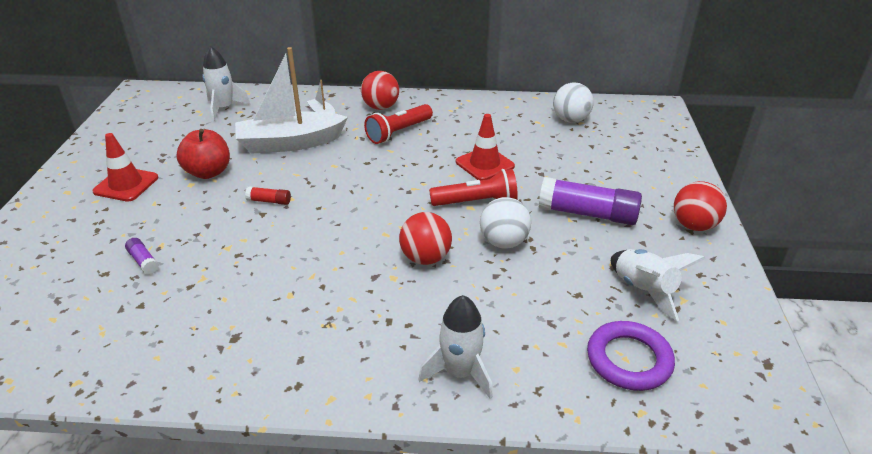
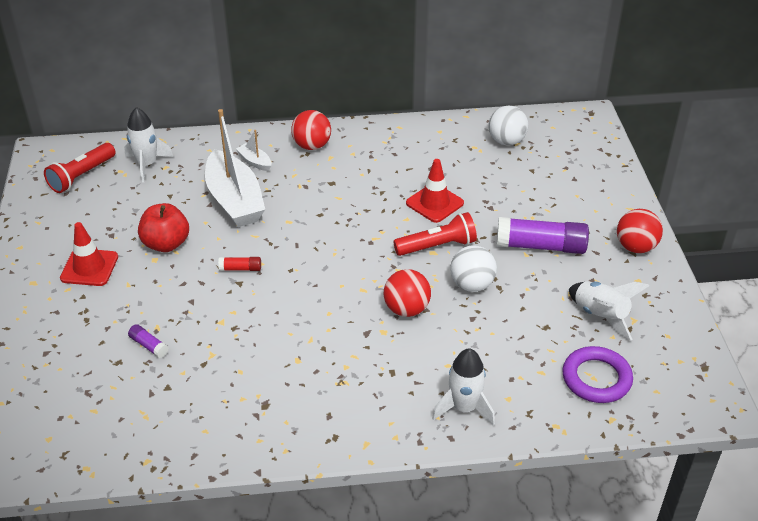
camera: 10 degrees left, 5 degrees up
white boat [235,47,348,154] -> white boat turned 90 degrees counterclockwise [205,109,266,227]
red flashlight [364,104,433,144] -> red flashlight moved to [44,143,116,193]

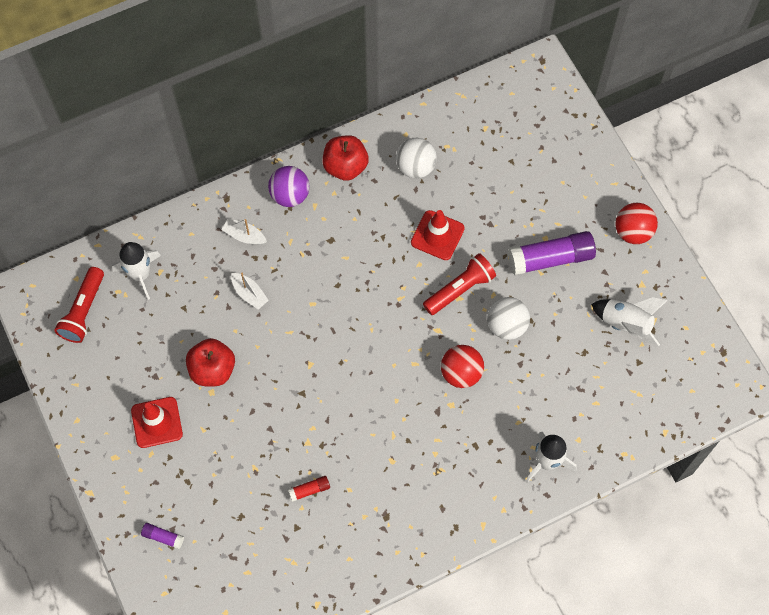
camera: 20 degrees left, 25 degrees up
purple glue stick [128,324,169,358] -> purple glue stick moved to [141,523,184,549]
white boat [205,109,266,227] -> white boat [231,273,269,310], size x0.43
red glue stick [218,257,261,271] -> red glue stick moved to [288,476,330,502]
red ball [291,110,331,150] -> purple ball [268,166,310,207]
white ball [488,106,528,146] -> white ball moved to [396,138,437,178]
purple ring [562,346,633,403] -> none
none -> red apple [322,135,369,181]

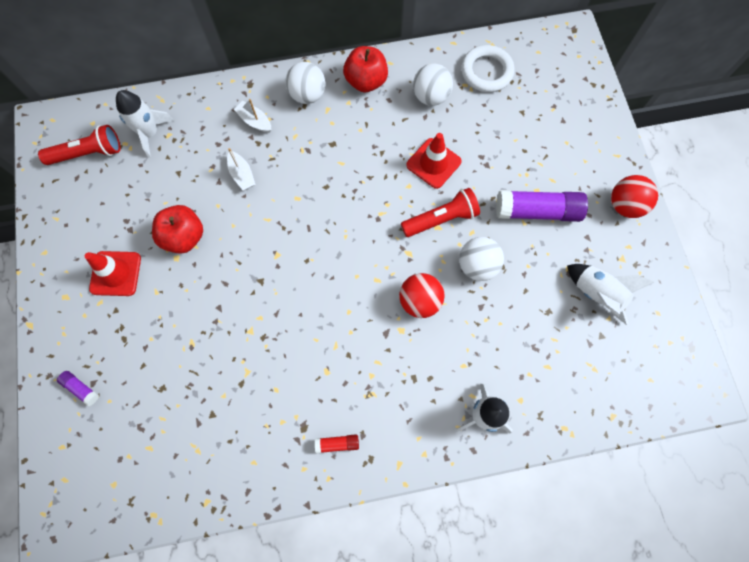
camera: 15 degrees right, 5 degrees up
red flashlight [54,267,104,343] -> red flashlight turned 135 degrees counterclockwise [38,125,121,165]
purple ball [268,166,310,207] -> white ball [286,62,326,104]
red glue stick [288,476,330,502] -> red glue stick moved to [315,434,359,453]
none -> white ring [461,45,515,92]

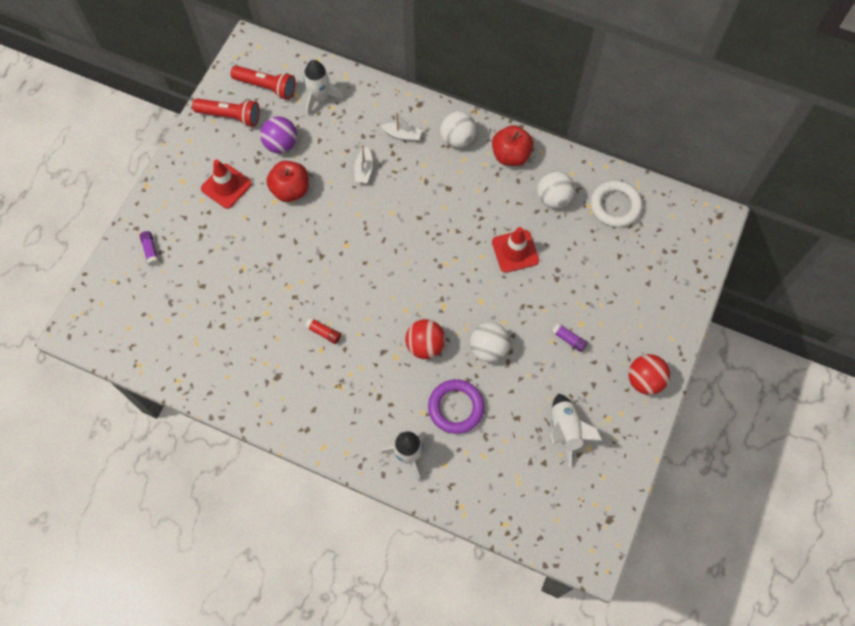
camera: 35 degrees right, 5 degrees down
white boat [234,99,271,133] -> white boat turned 120 degrees clockwise [381,113,422,142]
red glue stick [315,434,359,453] -> red glue stick moved to [305,317,341,344]
red flashlight [401,188,480,237] -> red flashlight moved to [192,98,260,127]
purple glue stick [496,190,588,222] -> purple glue stick [552,323,588,352], size x0.46
none -> purple ball [260,116,297,154]
none -> purple ring [428,379,484,434]

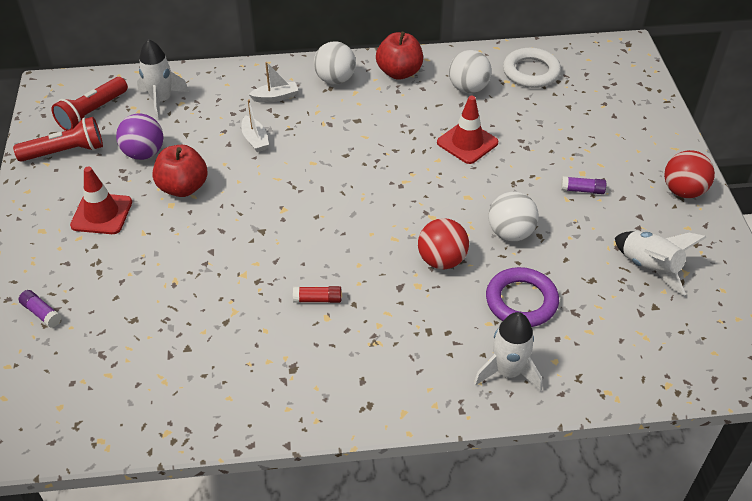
camera: 30 degrees left, 20 degrees down
red flashlight [231,66,296,100] -> red flashlight turned 135 degrees clockwise [51,77,128,131]

